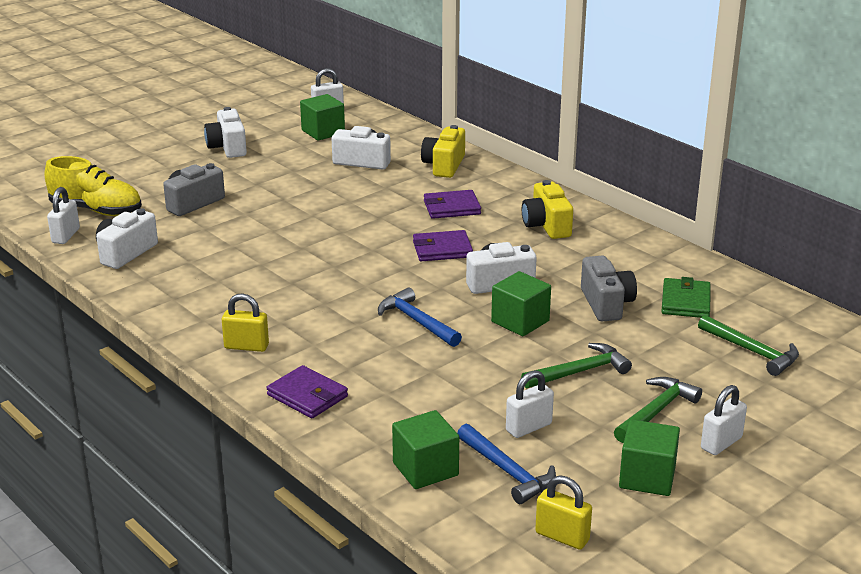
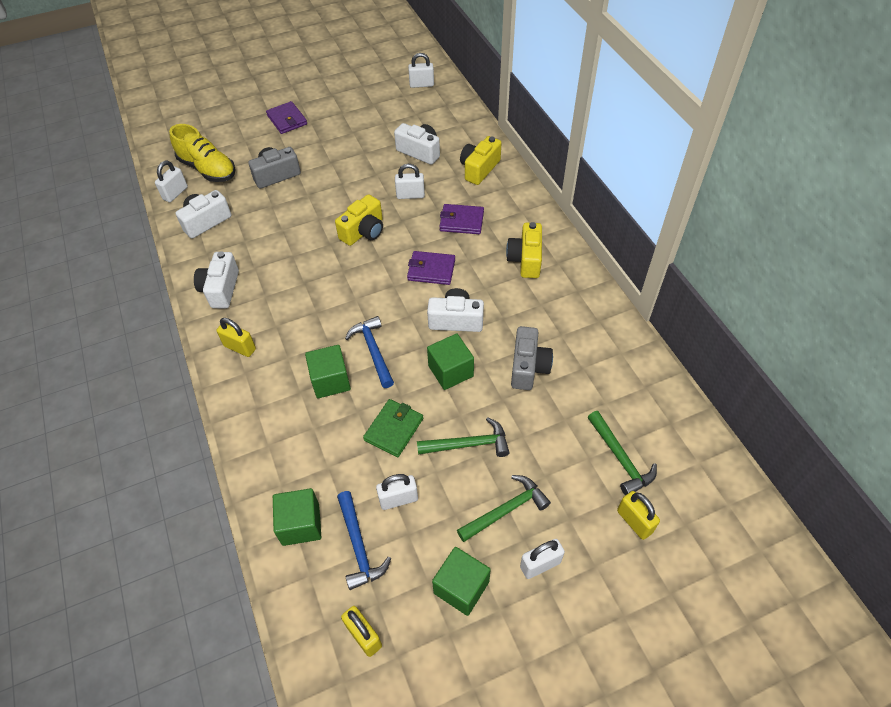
camera: 20 degrees right, 25 degrees up
white camera [204,107,247,158] -> white camera moved to [194,251,239,309]
purple wallet [267,365,348,418] -> purple wallet moved to [266,101,307,134]
green cube [300,94,345,141] -> green cube moved to [305,345,351,398]
green wallet [661,277,711,318] -> green wallet moved to [363,399,423,457]
none -> yellow camera [335,194,383,246]
none -> white padlock [395,164,425,199]
none -> yellow padlock [617,491,660,540]

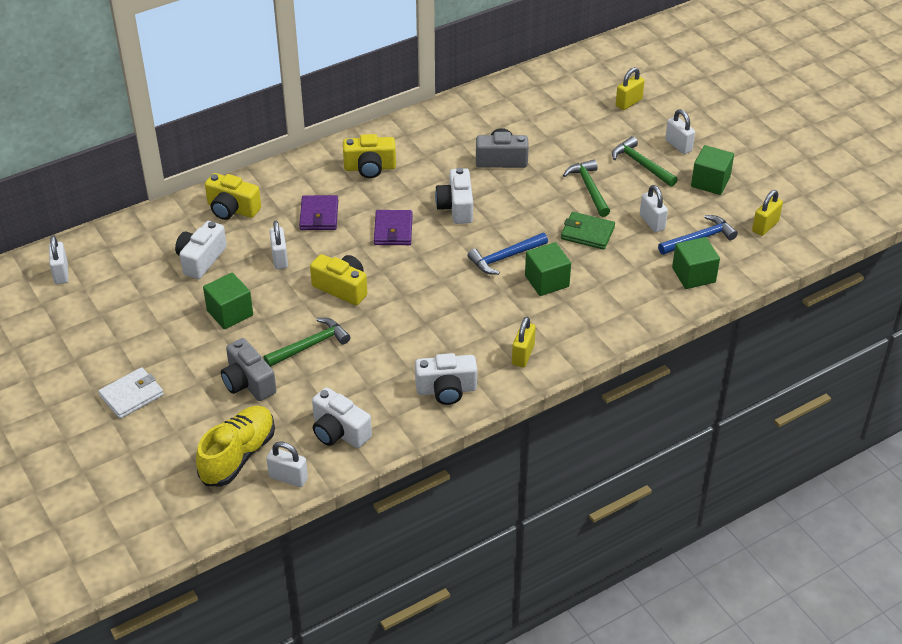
camera: 100 degrees left, 10 degrees down
purple wallet [266,101,307,134] -> white wallet [98,367,164,419]
green cube [427,333,474,390] -> green cube moved to [203,273,253,329]
green hammer [588,411,657,495] -> green hammer moved to [264,318,350,367]

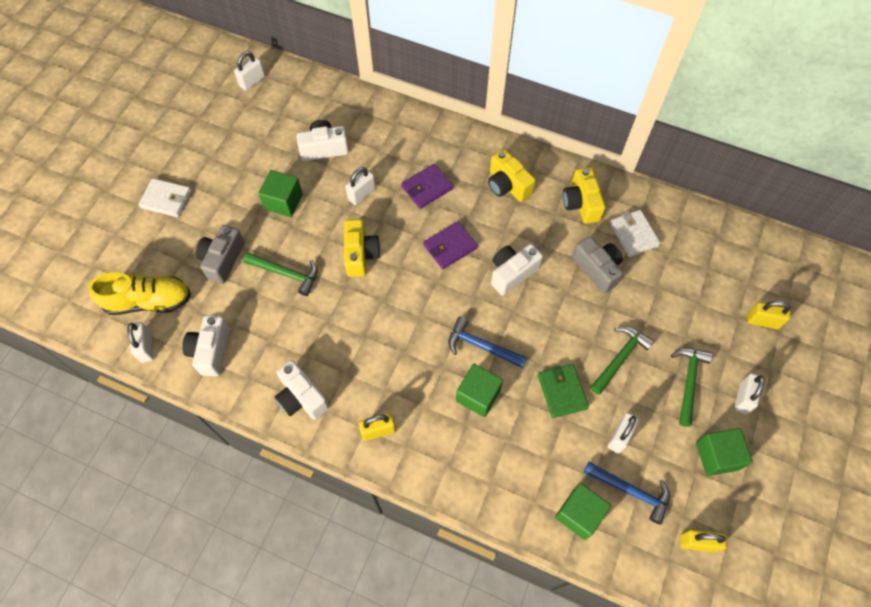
camera: 55 degrees right, 20 degrees up
yellow camera [205,173,261,220] -> yellow camera moved to [563,167,606,224]
none -> white wallet [610,210,660,257]

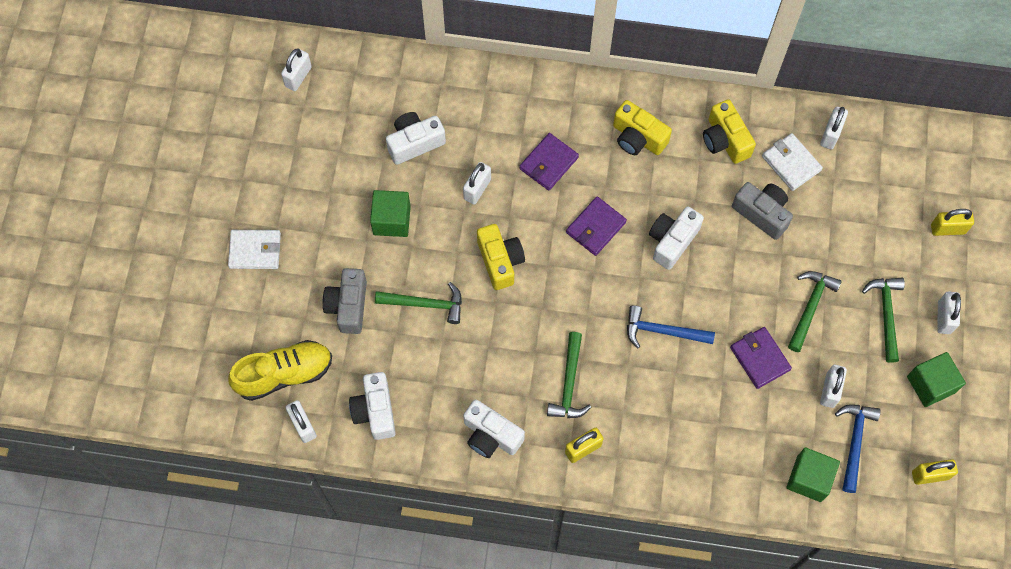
camera: 15 degrees left, 5 degrees up
green cube [456,364,503,417] -> none
green wallet [538,364,589,418] -> purple wallet [730,327,792,389]
blue hammer [584,462,670,524] -> blue hammer turned 90 degrees counterclockwise [835,404,881,493]
none -> green hammer [547,332,591,418]
none -> white padlock [820,107,848,149]

